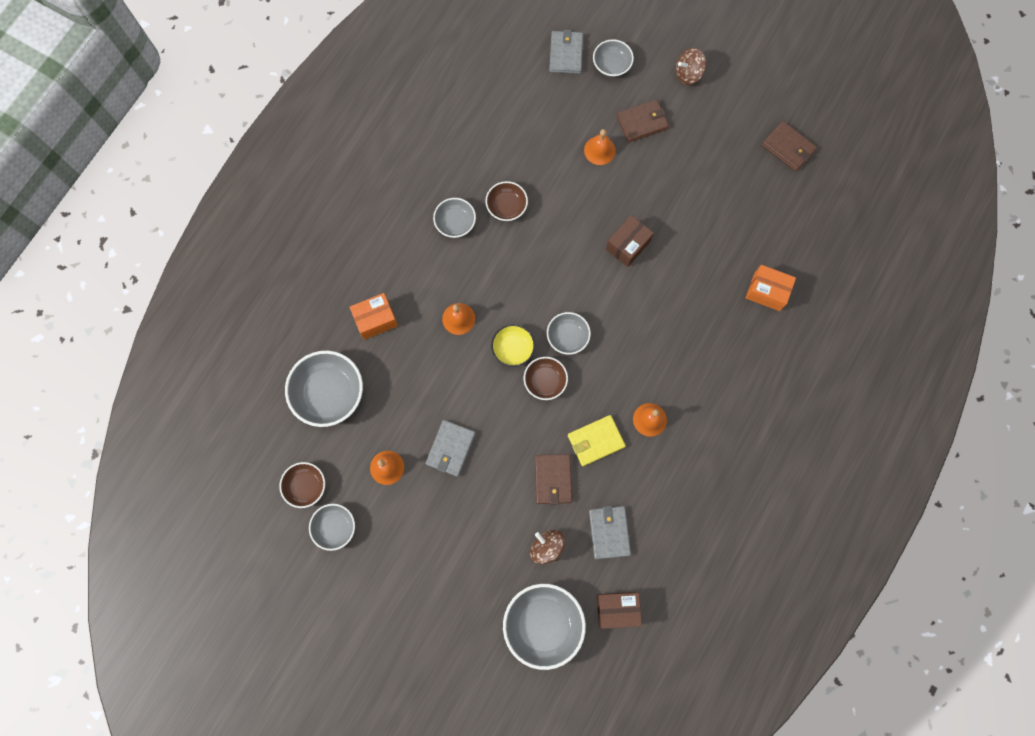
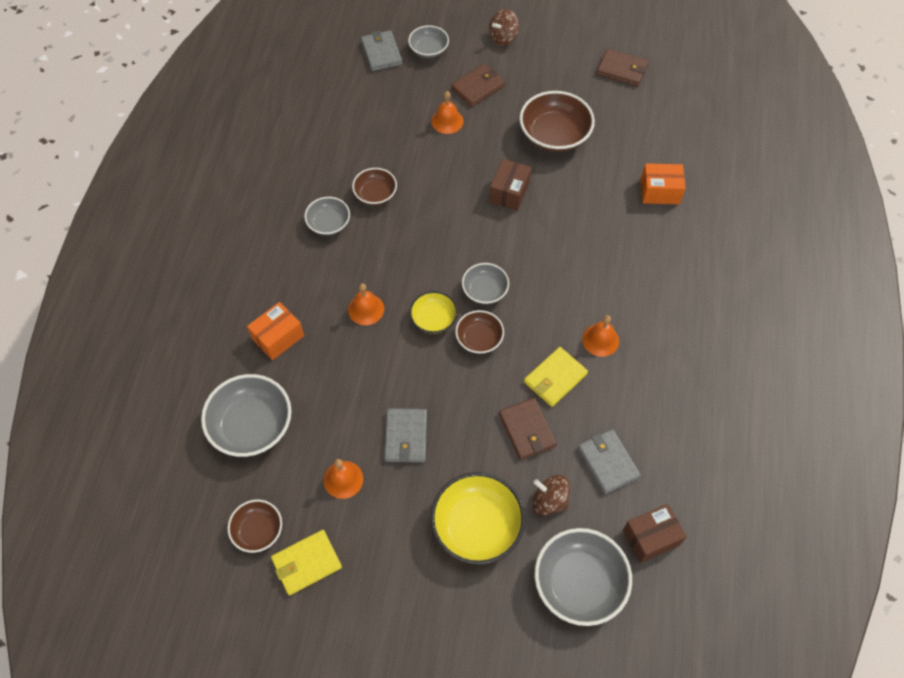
camera: 20 degrees left, 15 degrees down
grey bowl [309,504,355,551] -> yellow wallet [271,530,342,595]
none -> yellow bowl [430,472,525,565]
none -> brown bowl [519,91,595,152]

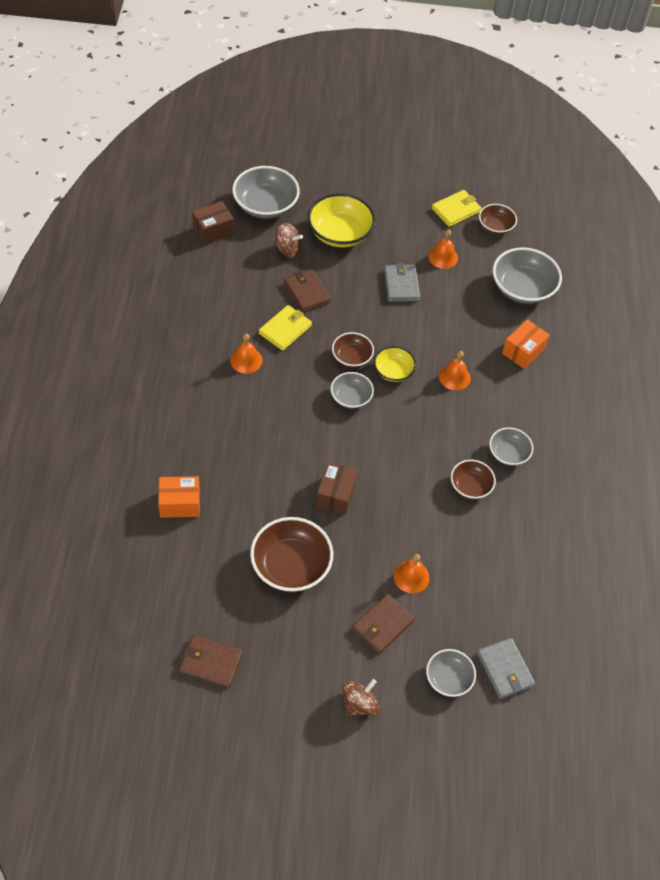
camera: 170 degrees right, 5 degrees down
grey wallet [578,429,641,494] -> none

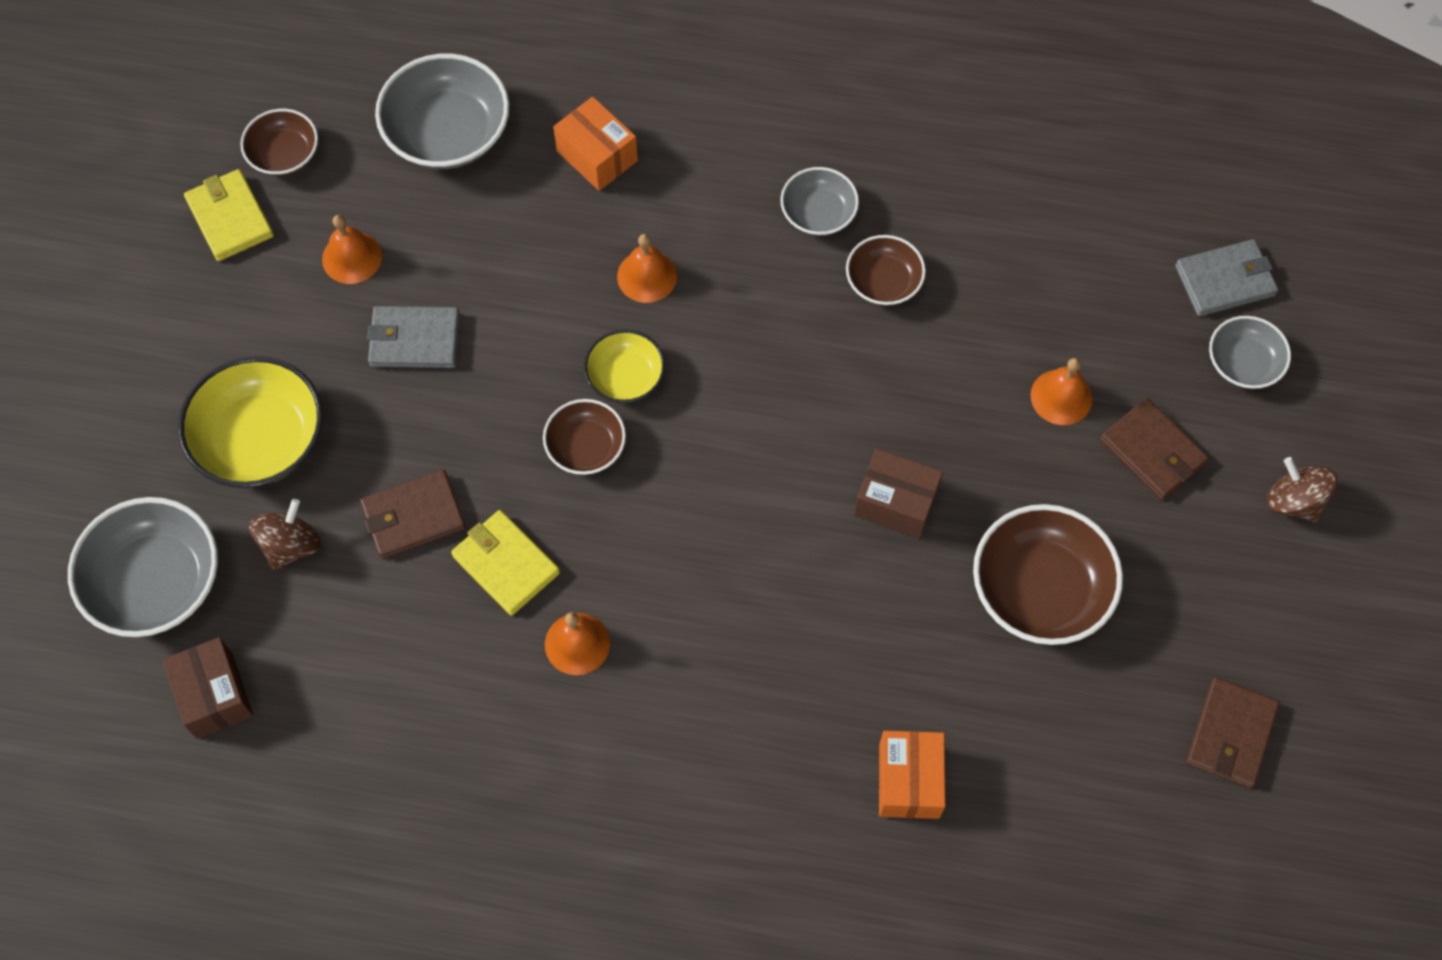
camera: 80 degrees left, 10 degrees up
grey bowl [331,372,374,409] -> none

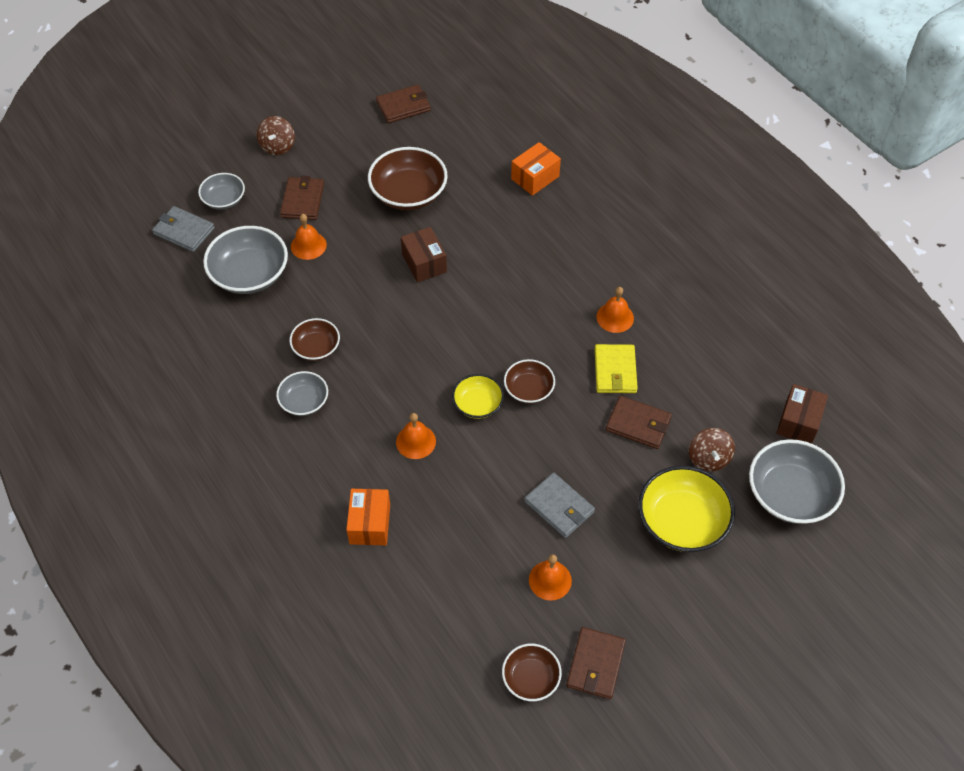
camera: 135 degrees left, 10 degrees down
yellow wallet [184,169,274,261] -> brown wallet [566,627,626,699]
brown spinning top [249,499,321,570] -> brown spinning top turned 75 degrees counterclockwise [689,428,735,472]
grey bowl [375,54,509,169] -> grey bowl moved to [203,226,288,294]

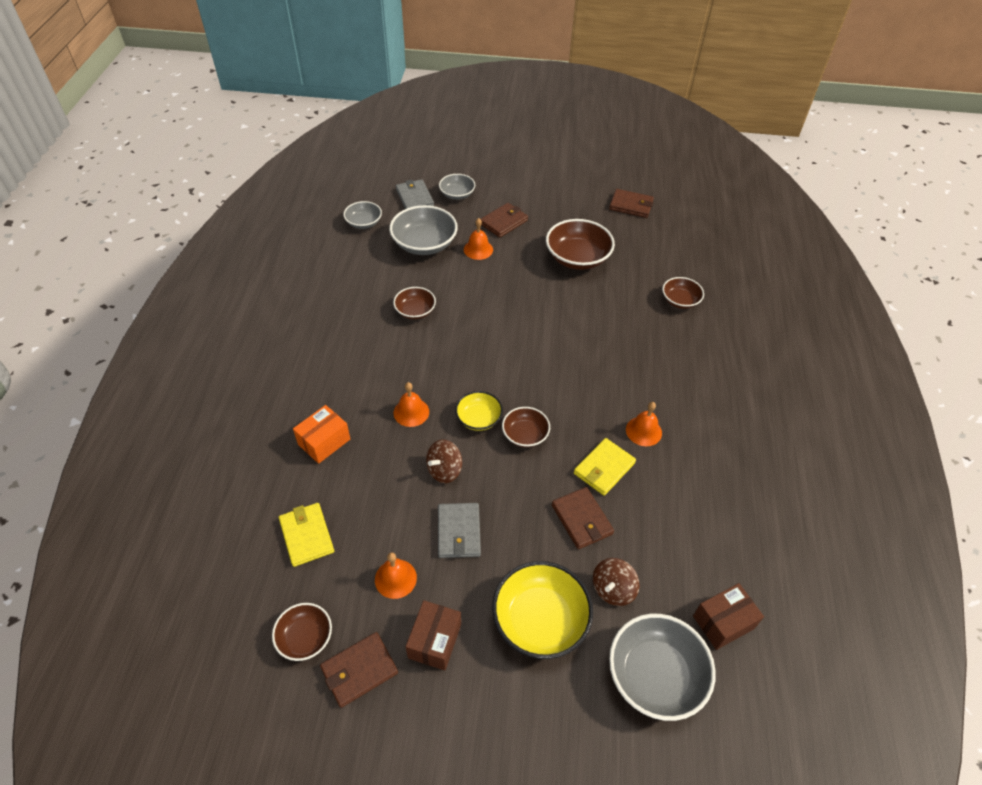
camera: 40 degrees right, 5 degrees down
brown spinning top [257,116,295,155] -> brown spinning top moved to [426,439,462,483]
grey bowl [276,371,328,416] -> grey bowl moved to [343,201,382,229]
brown box [401,227,447,283] -> brown box moved to [405,600,461,670]
orange box [511,142,561,196] -> brown bowl [662,277,704,309]
none -> yellow wallet [279,503,334,567]

